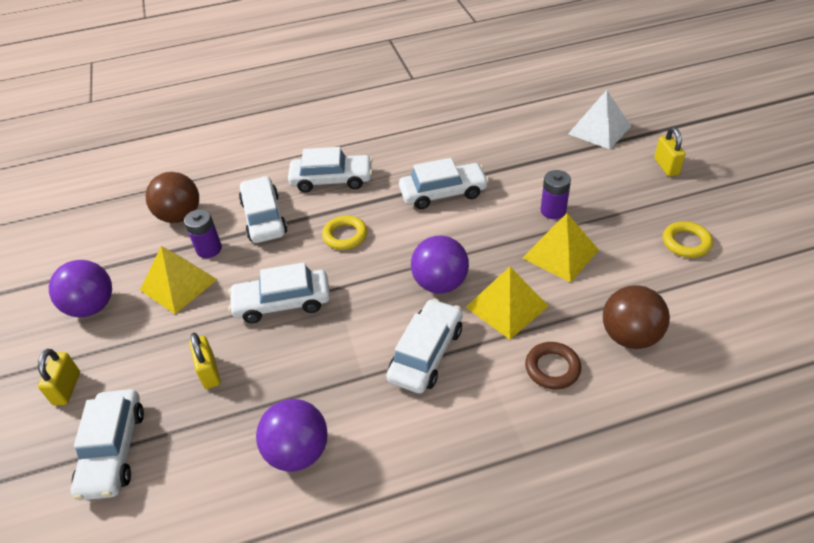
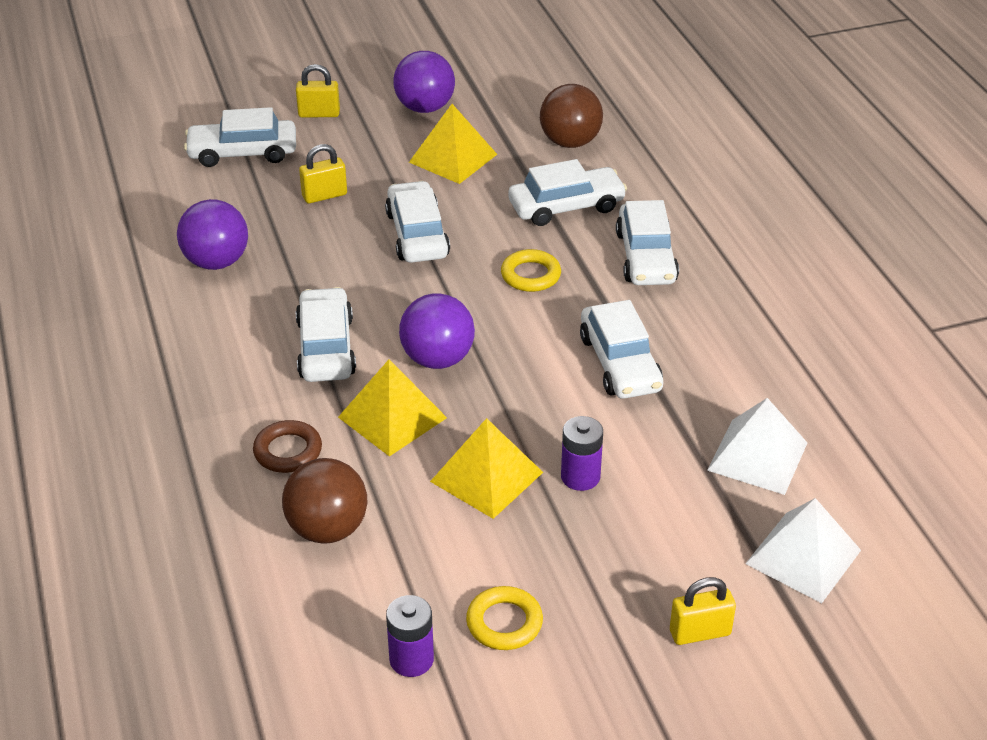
camera: 85 degrees right, 5 degrees down
purple battery [184,209,222,258] -> purple battery moved to [386,595,434,677]
white car [386,299,463,394] -> white car turned 120 degrees counterclockwise [296,287,356,382]
none -> white pyramid [707,398,807,495]

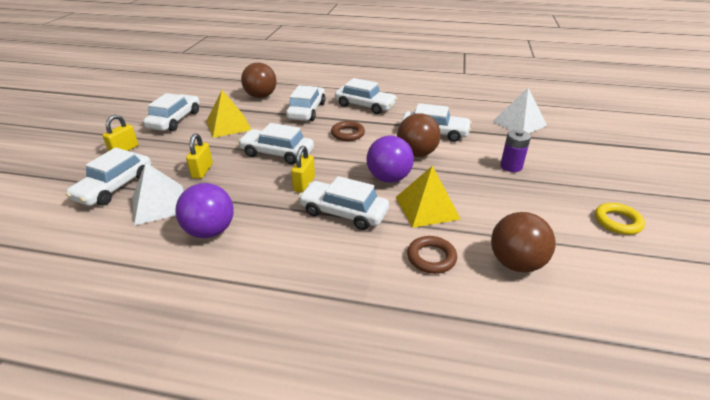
camera: 60 degrees left, 5 degrees down
purple battery [386,595,434,677] -> none
purple ball [393,51,455,113] -> white car [143,93,200,131]
yellow pyramid [430,418,543,519] -> none
yellow ring [501,249,561,292] -> brown ring [331,121,365,141]
yellow padlock [670,577,736,645] -> yellow padlock moved to [291,146,315,193]
white pyramid [745,498,861,603] -> white pyramid moved to [132,163,184,226]
none -> brown ball [397,113,441,157]

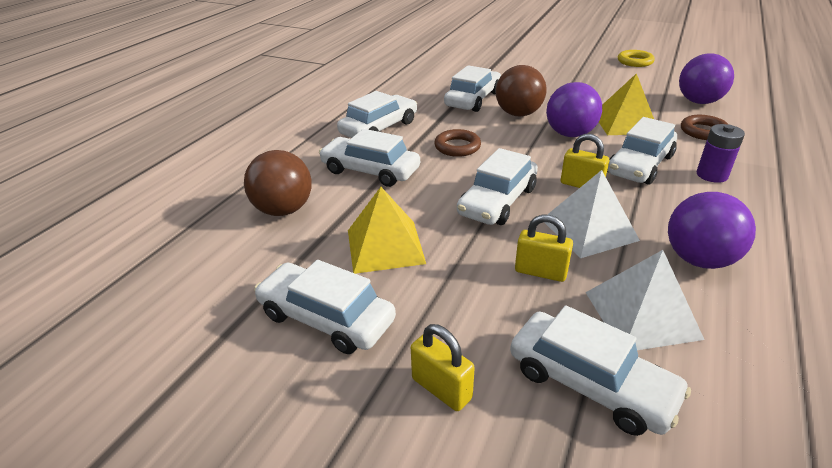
camera: 75 degrees left, 0 degrees up
brown ball [491,212,556,273] -> purple ball [679,53,734,104]
white pyramid [492,88,547,133] -> white pyramid moved to [544,170,640,258]
purple battery [500,130,531,172] -> purple battery moved to [696,124,745,183]

